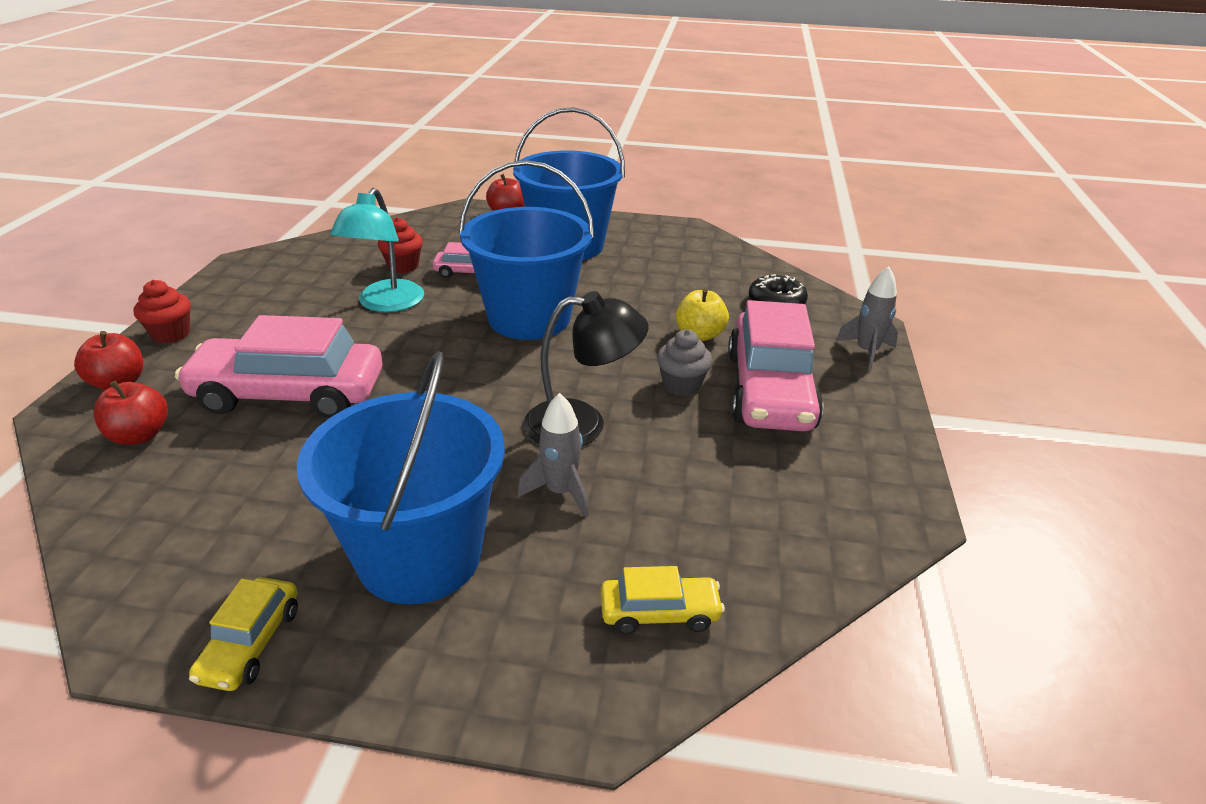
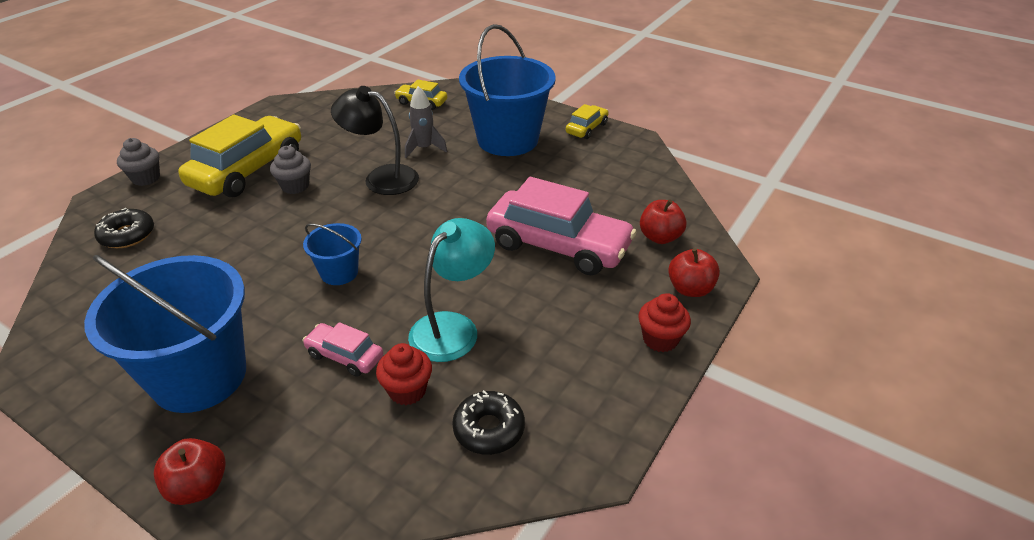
camera: 155 degrees left, 5 degrees up
blue bucket [459,160,594,340] -> blue bucket [303,223,362,285], size x0.48
yellow apple [676,288,729,341] -> none
pink car [728,300,823,431] -> yellow car [178,115,301,197]
grey rocket [836,267,898,371] -> grey cupcake [117,138,160,186]
none -> black donut [452,390,525,455]

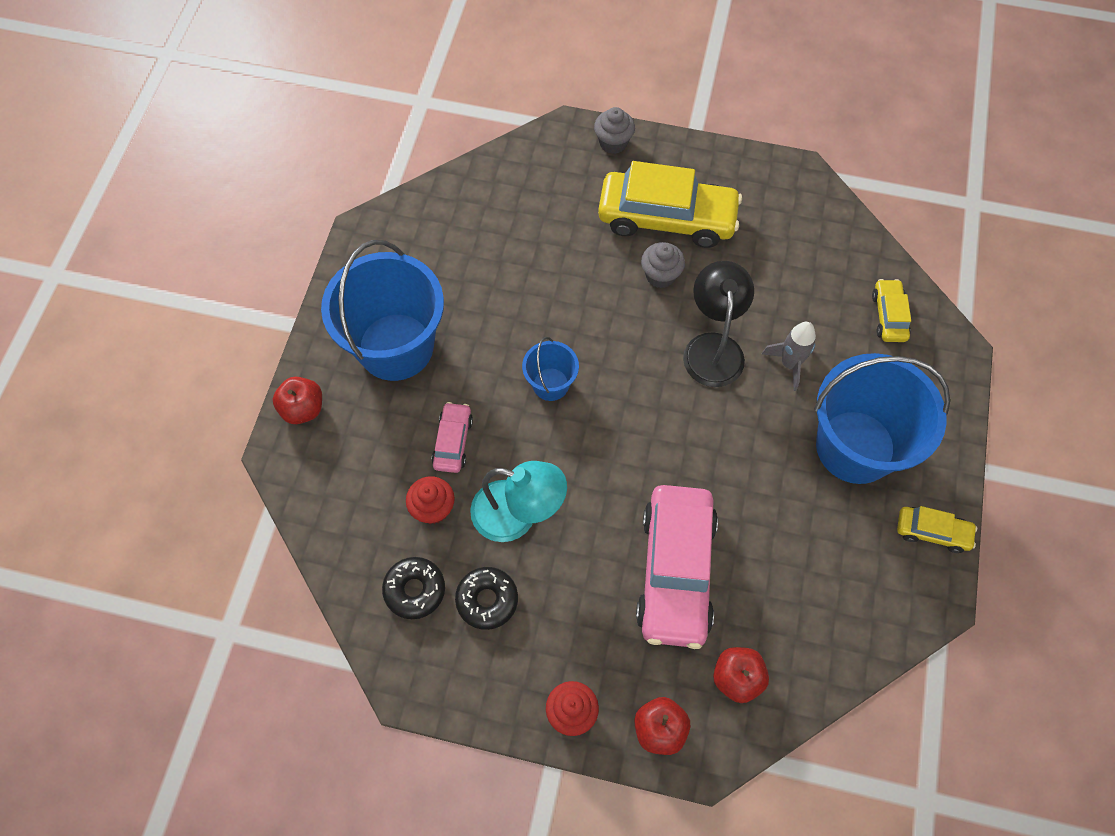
camera: 70 degrees right, 25 degrees up
black donut [94,208,154,248] -> black donut moved to [455,567,518,630]

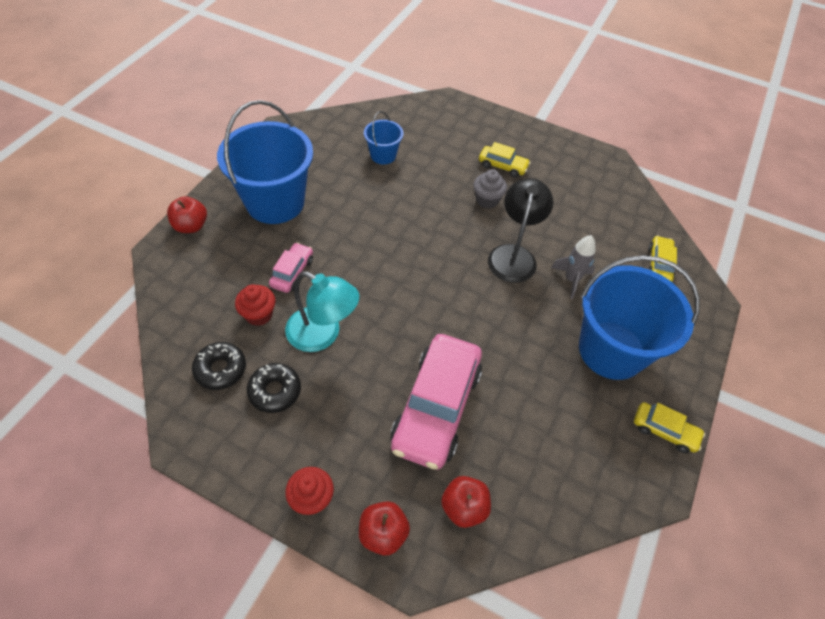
camera: 10 degrees right, 10 degrees down
blue bucket [522,337,579,401] -> blue bucket moved to [364,111,403,164]
grey cupcake [594,107,635,154] -> none
yellow car [598,161,742,248] -> yellow car [479,142,530,178], size x0.48

